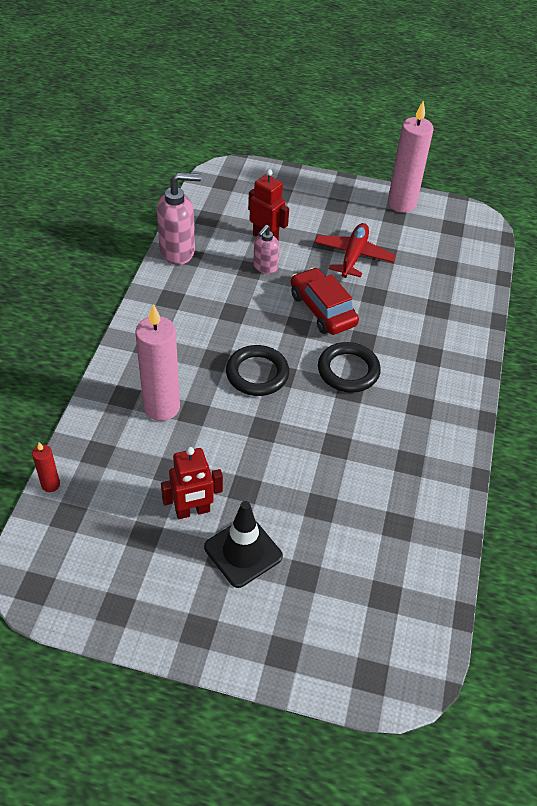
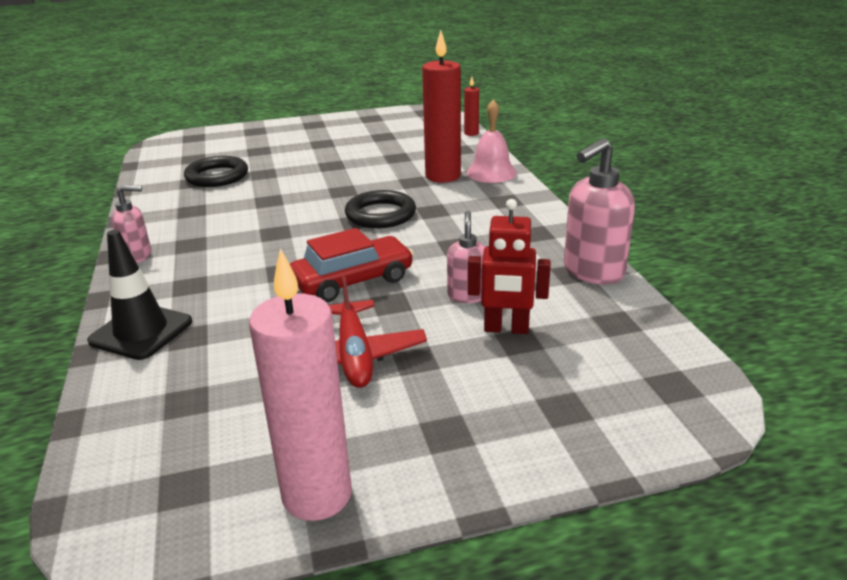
camera: 155 degrees right, 20 degrees down
pink candle [135,304,180,421] -> red candle [422,30,461,183]
red robot [161,447,223,519] -> none
black traffic cone [204,501,283,588] -> black traffic cone moved to [87,230,192,360]
red car [291,268,359,335] -> red car turned 60 degrees counterclockwise [290,228,414,302]
black ring [318,342,381,393] -> black ring moved to [184,156,248,187]
none -> pink soap dispenser [111,185,151,263]
none -> pink bell [466,99,517,183]

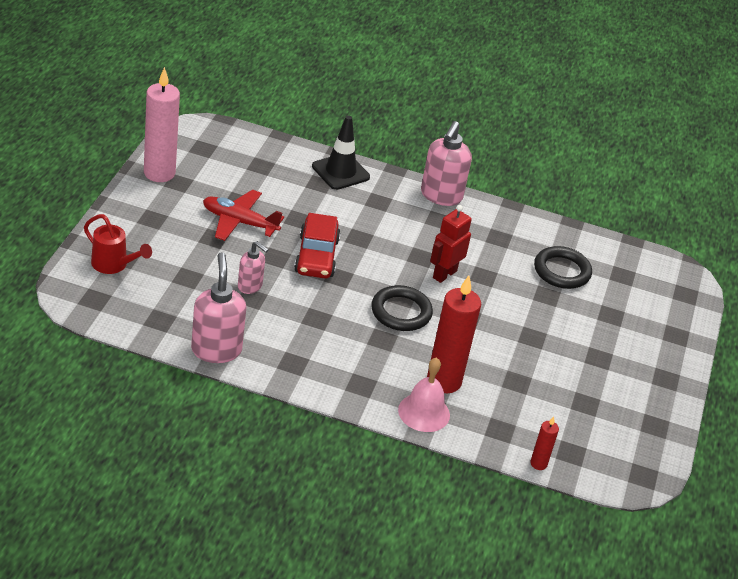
camera: 115 degrees right, 10 degrees up
pink soap dispenser [111,185,151,263] -> pink soap dispenser [421,121,472,206], size x1.71
red robot [468,199,551,334] -> red robot moved to [430,205,472,283]
none -> red watering can [84,214,152,274]

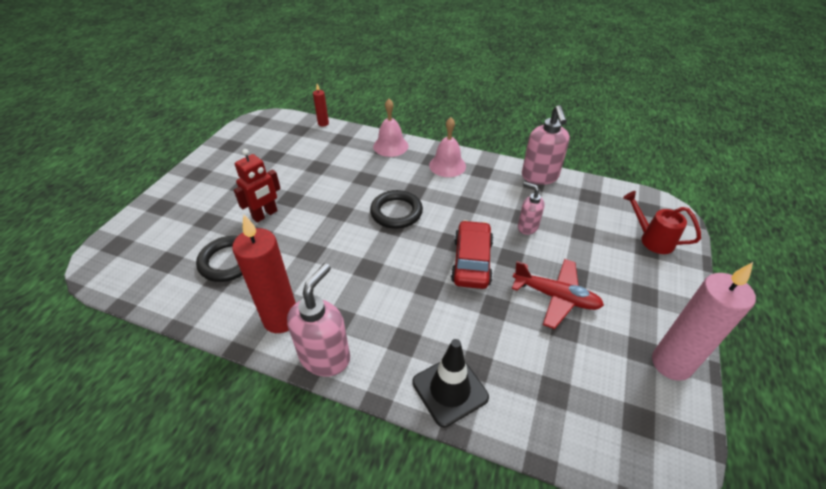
camera: 170 degrees left, 5 degrees up
red candle [427,276,481,393] -> red candle moved to [232,215,296,333]
red robot [430,205,472,283] -> red robot moved to [234,149,281,223]
none -> pink bell [429,117,466,177]

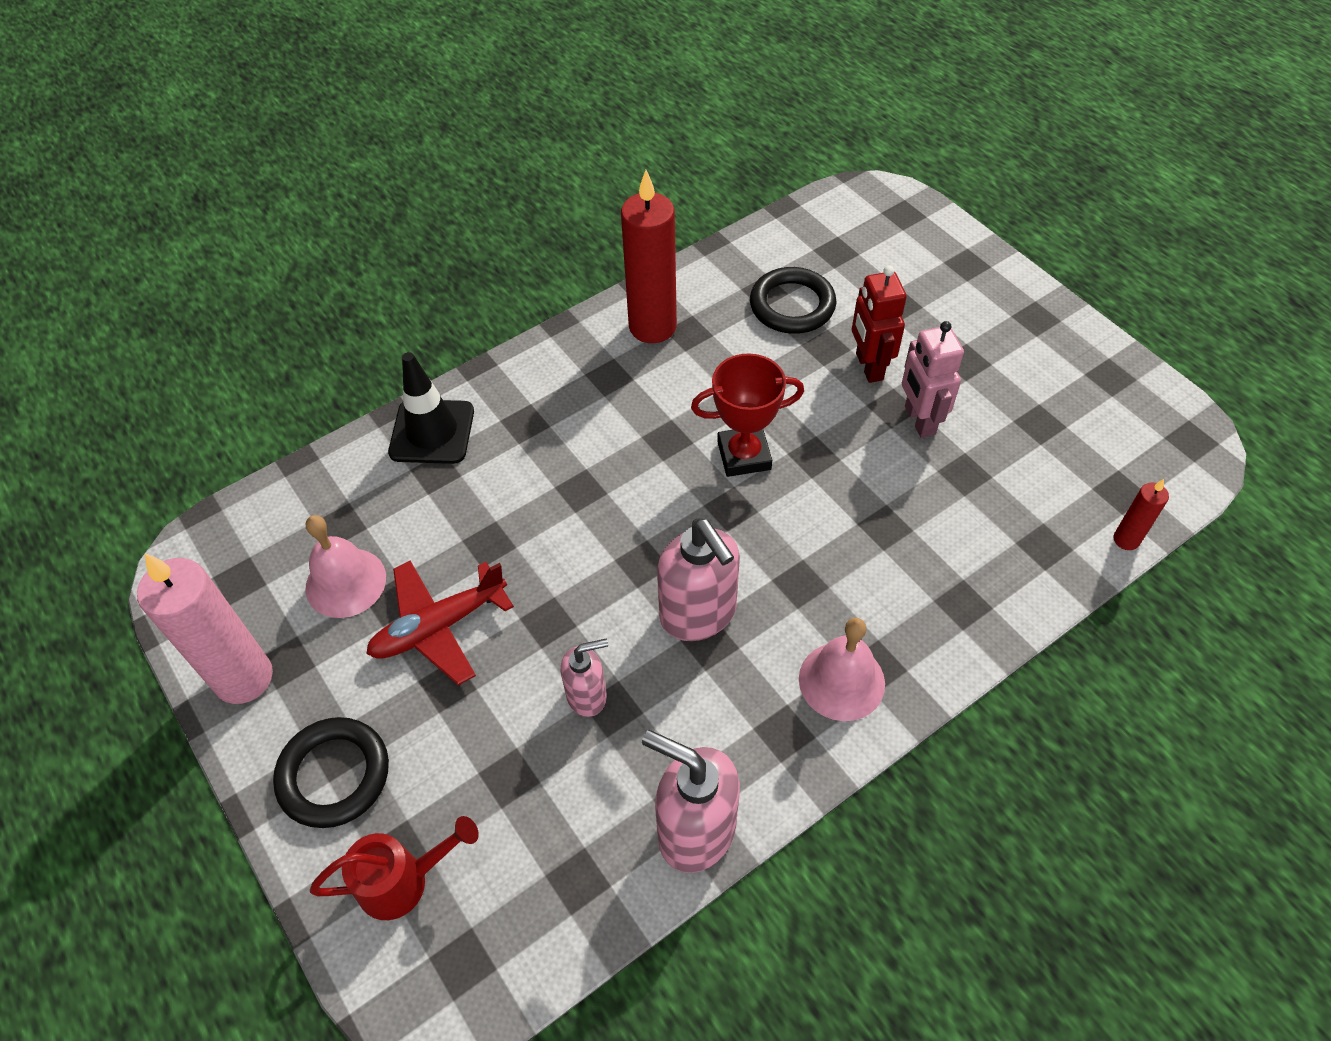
camera: 125 degrees right, 10 degrees up
pink soap dispenser [287,263,350,377] -> pink soap dispenser moved to [657,518,740,641]
black ring [370,190,423,229] -> black ring moved to [273,717,389,828]
pink bell [373,99,408,157] -> pink bell moved to [305,515,386,618]
red car [451,220,493,289] -> none
none -> red trophy [691,353,804,477]
none -> pink robot [902,321,964,438]

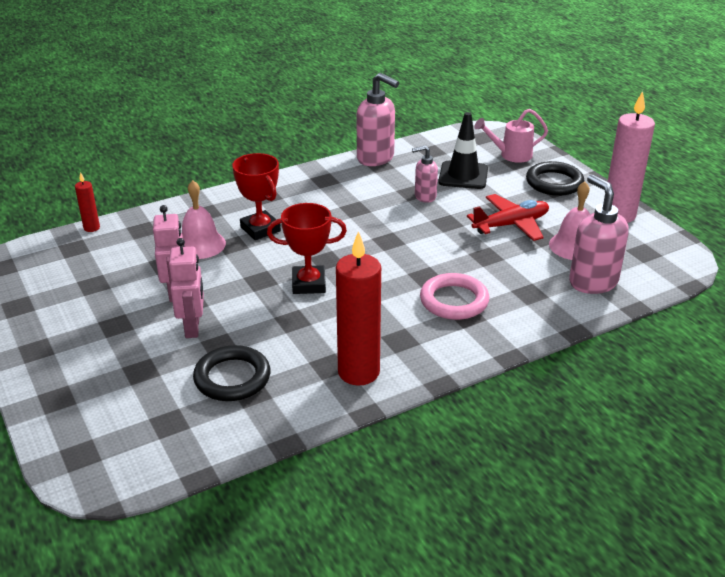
camera: 175 degrees left, 20 degrees down
red watering can [310,816,479,920] -> pink watering can [474,109,548,163]
black traffic cone [388,352,474,464] -> black traffic cone moved to [438,112,488,189]
pink soap dispenser [657,518,740,641] -> pink soap dispenser moved to [569,175,629,294]
pink bell [799,618,885,721] -> pink bell moved to [182,180,226,259]
red robot [852,265,906,383] -> pink robot [169,238,204,338]
none -> red trophy [232,153,281,240]
none -> pink ring [420,273,489,320]

